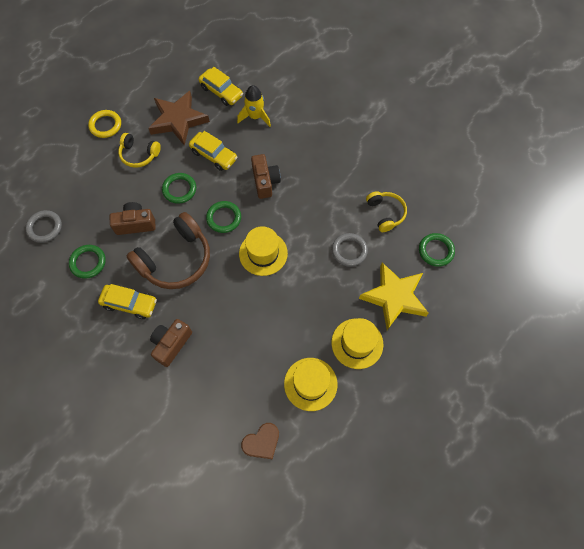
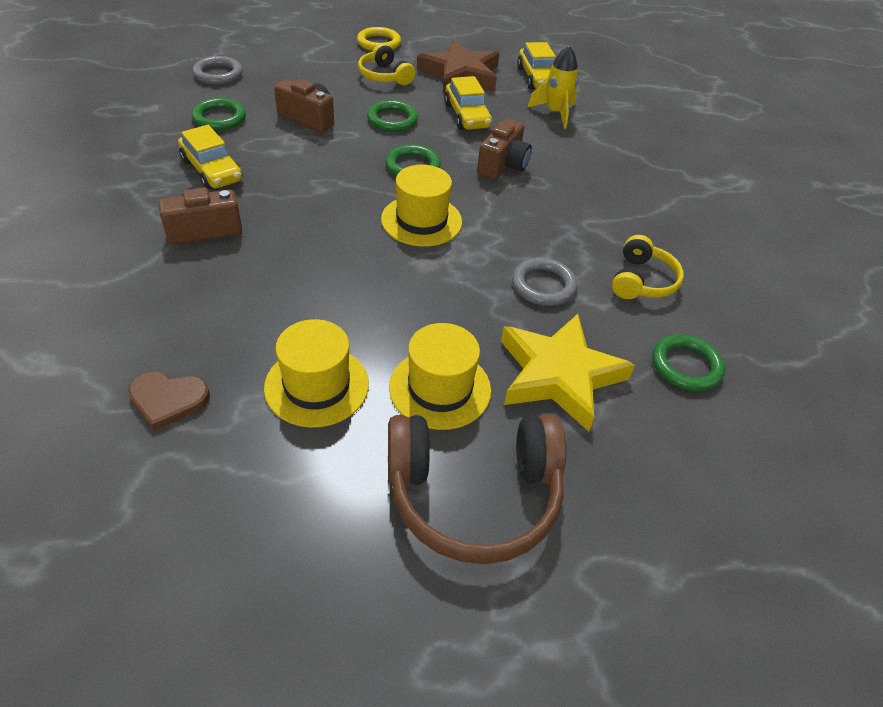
camera: 35 degrees right, 20 degrees down
brown headphones [127,212,210,289] -> brown headphones moved to [388,415,566,564]

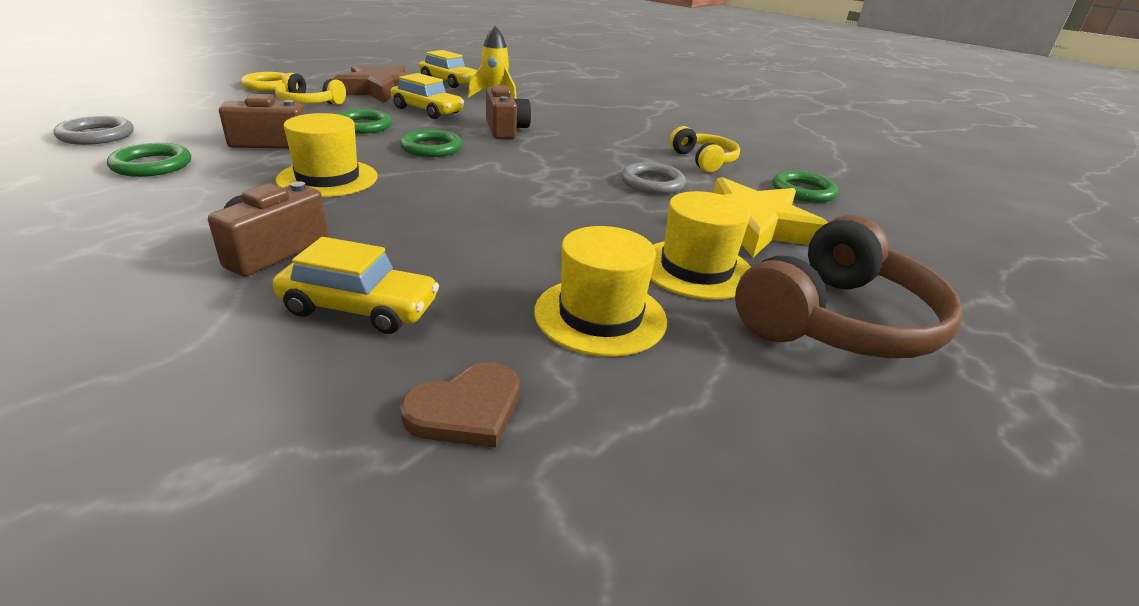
camera: 40 degrees left, 15 degrees down
yellow car [178,125,243,189] -> yellow car moved to [273,237,439,334]
yellow hat [381,165,462,247] -> yellow hat moved to [276,113,378,197]

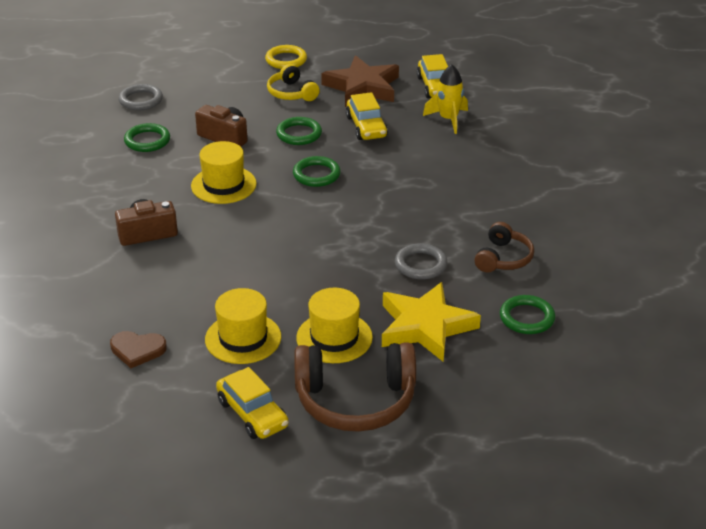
camera: 45 degrees right, 5 degrees up
yellow car [273,237,439,334] -> yellow car moved to [216,367,289,439]
brown camera [486,85,531,139] -> none
yellow headphones [669,126,740,172] -> brown headphones [474,222,534,272]

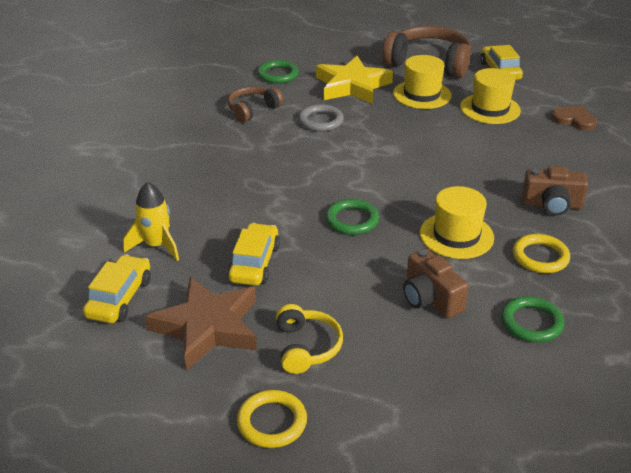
camera: 155 degrees left, 0 degrees up
grey ring [119,84,163,110] -> none
green ring [276,117,322,145] -> none
none -> yellow ring [513,234,570,273]

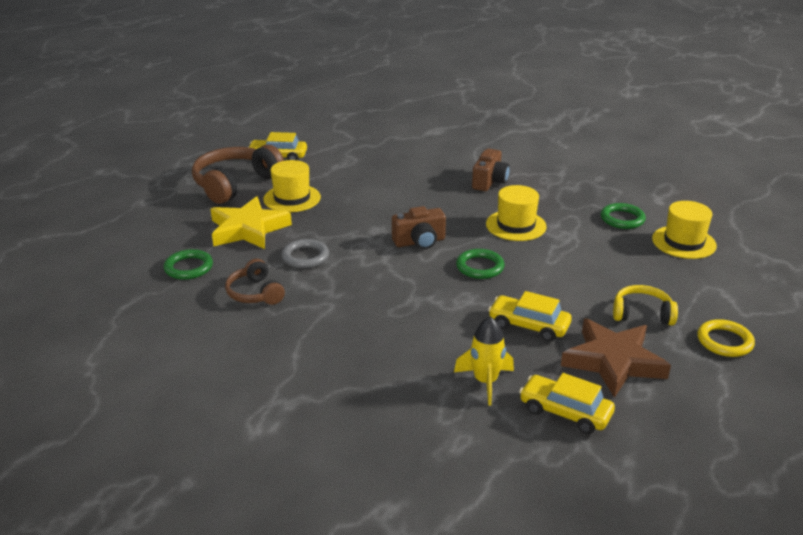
camera: 75 degrees left, 5 degrees down
brown camera [403,248,469,319] -> brown camera moved to [392,206,446,249]
yellow hat [460,68,521,124] -> yellow hat moved to [652,201,717,259]
yellow ring [513,234,570,273] -> none
brown heart [551,106,597,131] -> none

